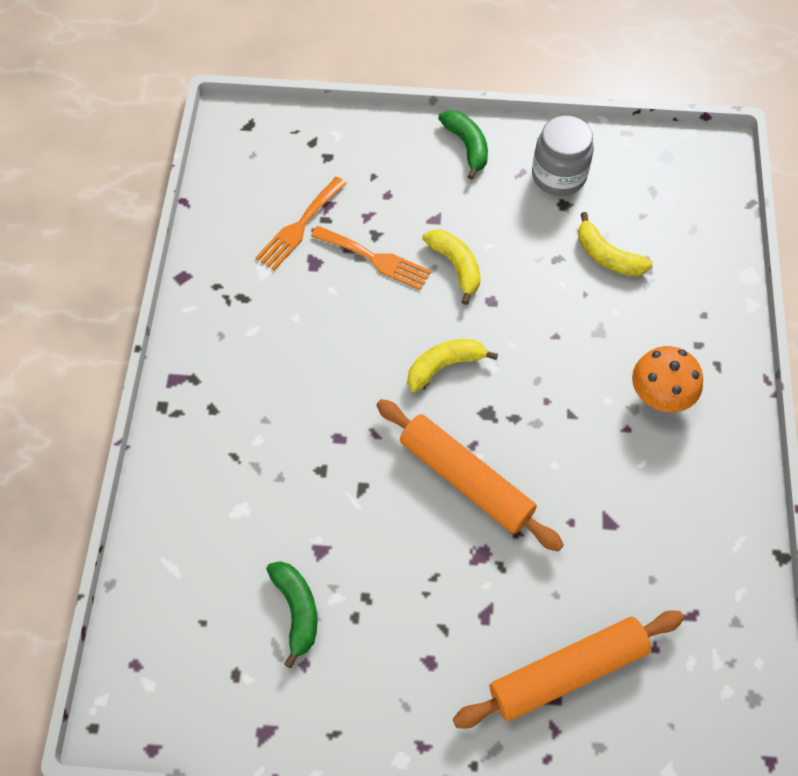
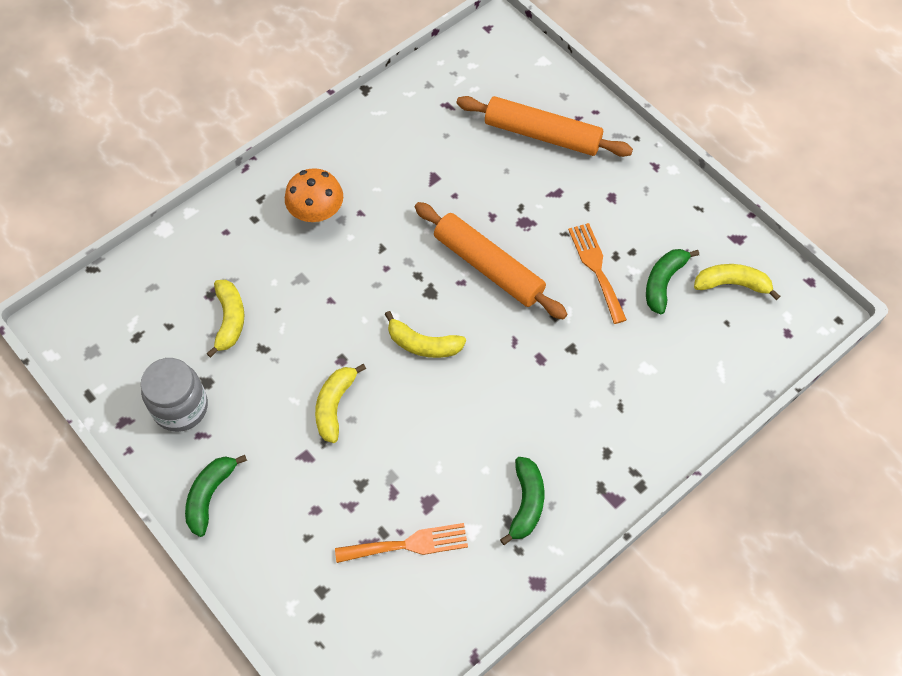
camera: 135 degrees left, 0 degrees up
orange fork [311,226,431,290] -> orange fork moved to [568,223,627,324]
orange rolling pin [376,399,564,552] -> orange rolling pin turned 45 degrees counterclockwise [415,202,567,319]
none -> green banana [500,457,544,545]
none -> yellow banana [694,264,780,300]

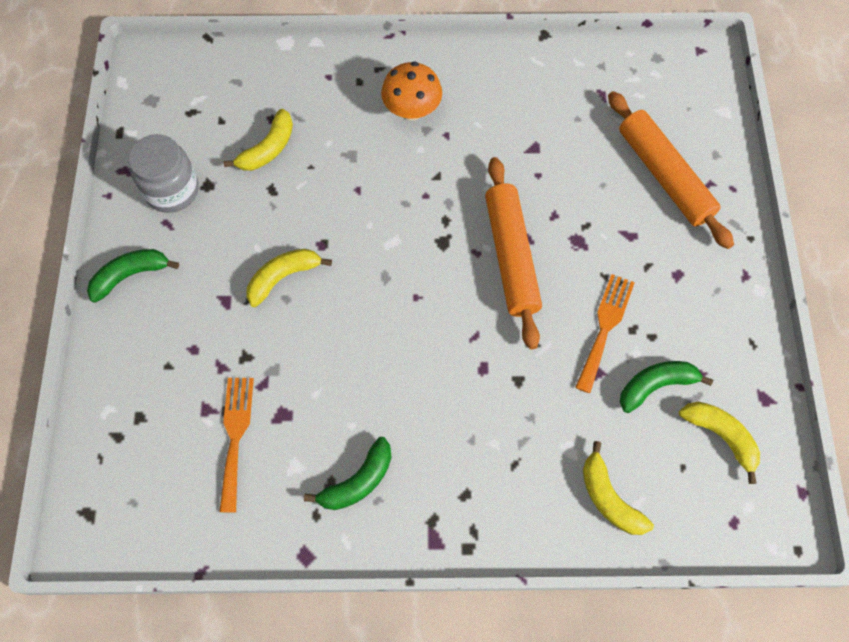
camera: 40 degrees right, 5 degrees up
orange fork [335,523,468,563] -> orange fork turned 120 degrees counterclockwise [219,378,254,513]
yellow banana [385,311,466,358] -> yellow banana moved to [583,441,654,535]

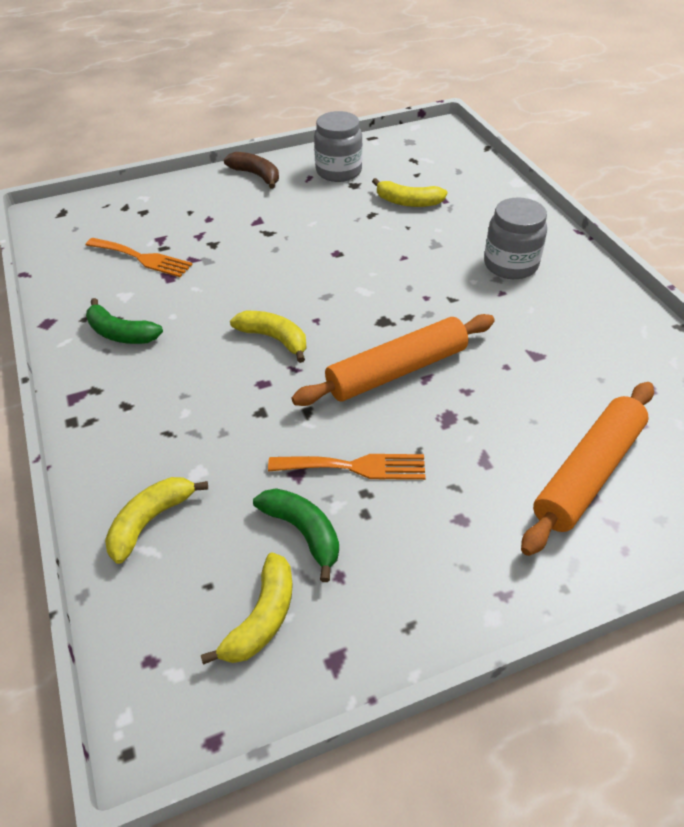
camera: 70 degrees right, 20 degrees down
green banana [87,249,179,303] -> brown banana [224,152,279,189]
orange fork [219,378,254,513] -> orange fork turned 45 degrees clockwise [86,238,193,277]
yellow banana [246,249,332,307] -> yellow banana moved to [230,311,307,363]
orange mushroom [381,62,442,121] -> grey jar [484,197,547,279]

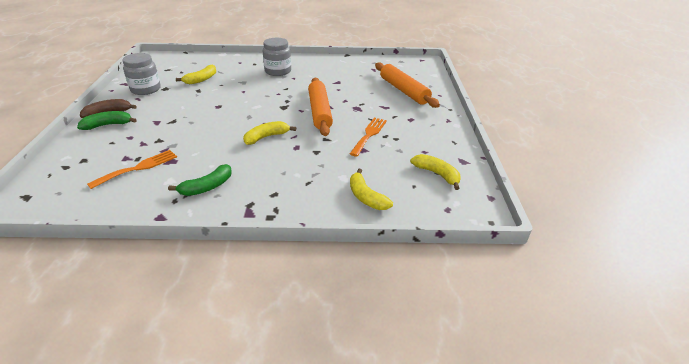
camera: 70 degrees left, 10 degrees down
green banana [253,488,339,582] -> green banana moved to [77,111,137,130]

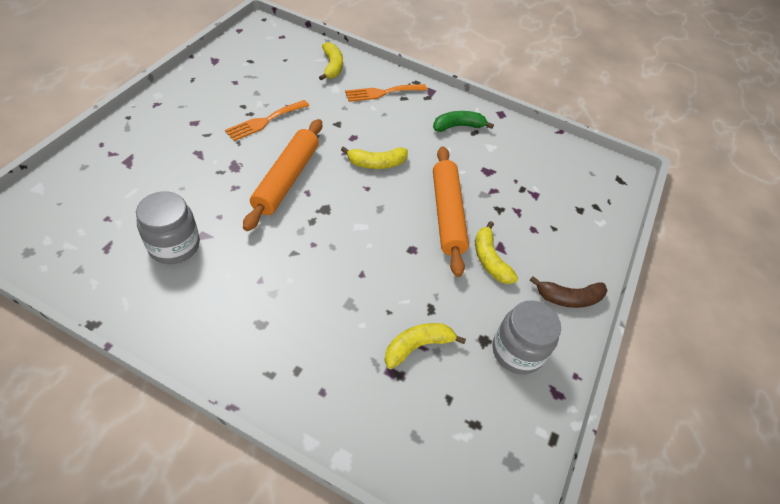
camera: 160 degrees left, 15 degrees up
green banana [77,111,137,130] -> none
orange fork [87,150,177,189] -> orange fork moved to [345,84,427,102]
grey jar [263,38,291,76] -> grey jar moved to [136,191,200,264]
orange rolling pin [375,62,440,108] -> orange rolling pin moved to [433,146,469,277]
yellow banana [410,154,461,190] -> yellow banana moved to [475,221,518,284]

